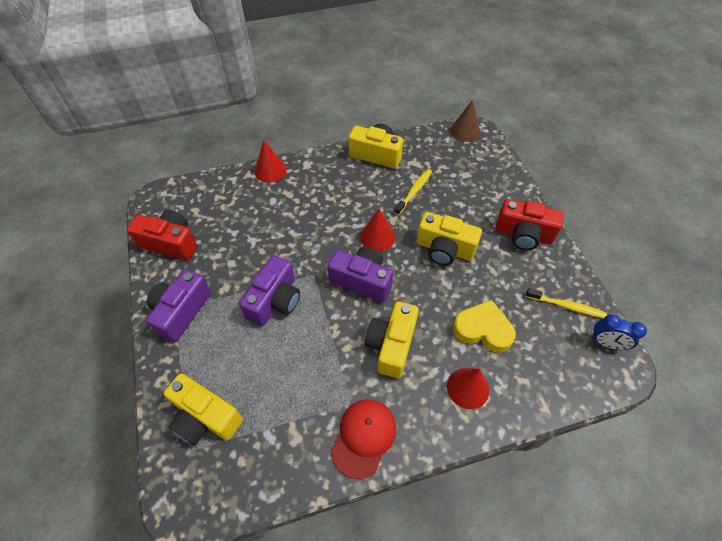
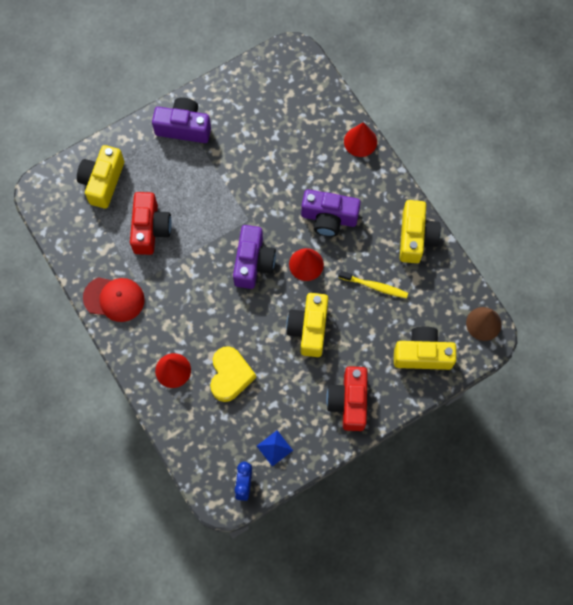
camera: 75 degrees right, 15 degrees up
red camera [127,210,197,260] -> red camera moved to [130,192,172,255]
purple camera [239,256,300,326] -> purple camera moved to [301,189,361,237]
yellow camera [365,301,419,378] -> yellow camera moved to [394,326,456,370]
yellow toothbrush [525,288,607,318] -> blue pyramid [257,430,293,467]

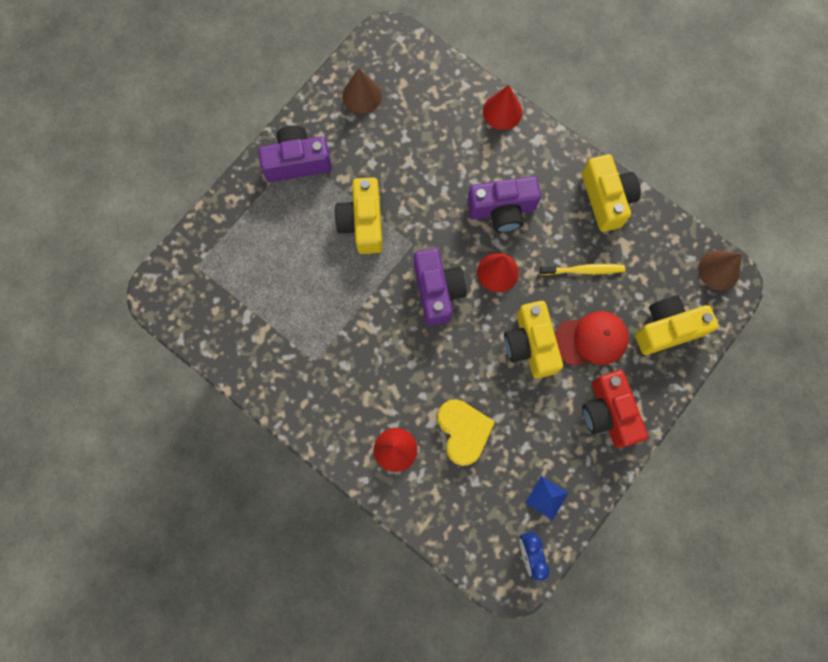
camera: 20 degrees left, 5 degrees up
yellow camera [77,145,124,209] -> yellow camera moved to [335,177,383,254]
red cap [83,277,145,322] -> red cap moved to [555,311,629,366]
red camera [130,192,172,255] -> none
none -> brown cone [342,68,382,114]

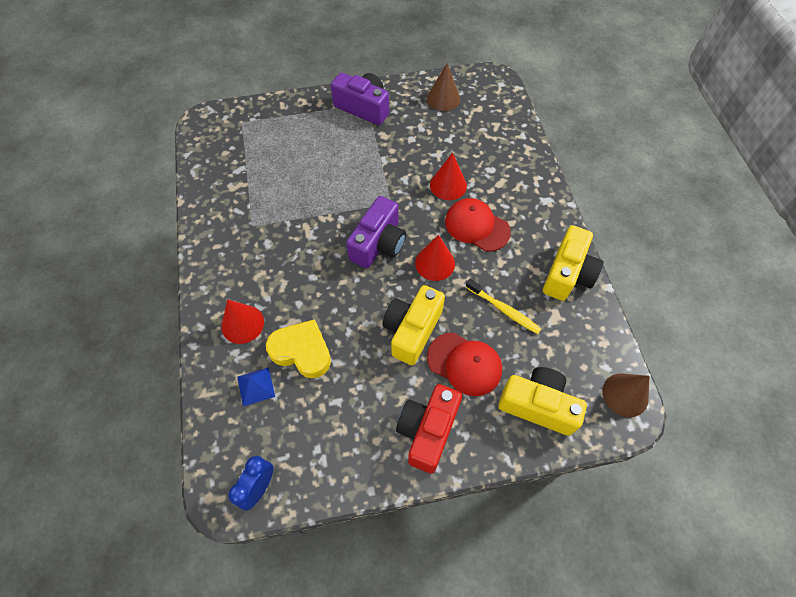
camera: 40 degrees right, 15 degrees down
yellow camera [335,177,383,254] -> none
yellow heart [437,399,495,466] -> yellow heart turned 90 degrees counterclockwise [266,319,331,378]
purple camera [467,176,541,233] -> red cap [445,198,511,251]
red cone [483,85,522,130] -> red cone moved to [430,153,467,200]
blue pyramid [525,476,568,520] -> blue pyramid moved to [237,367,275,406]

